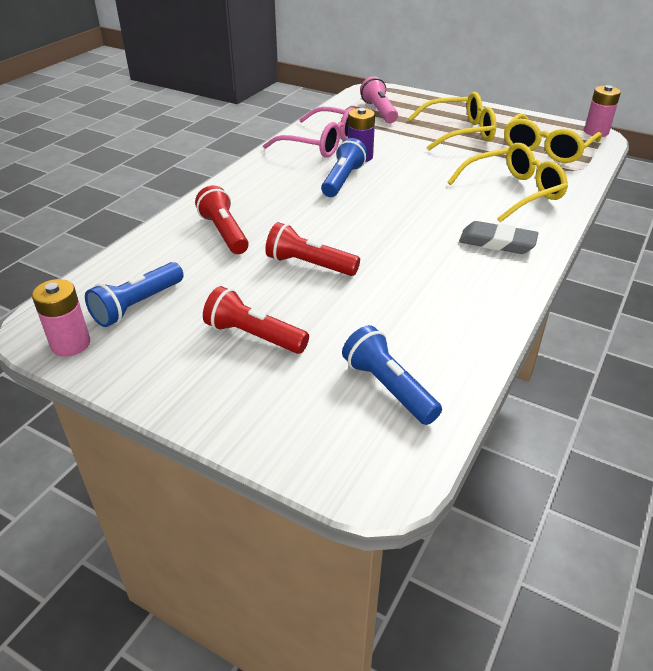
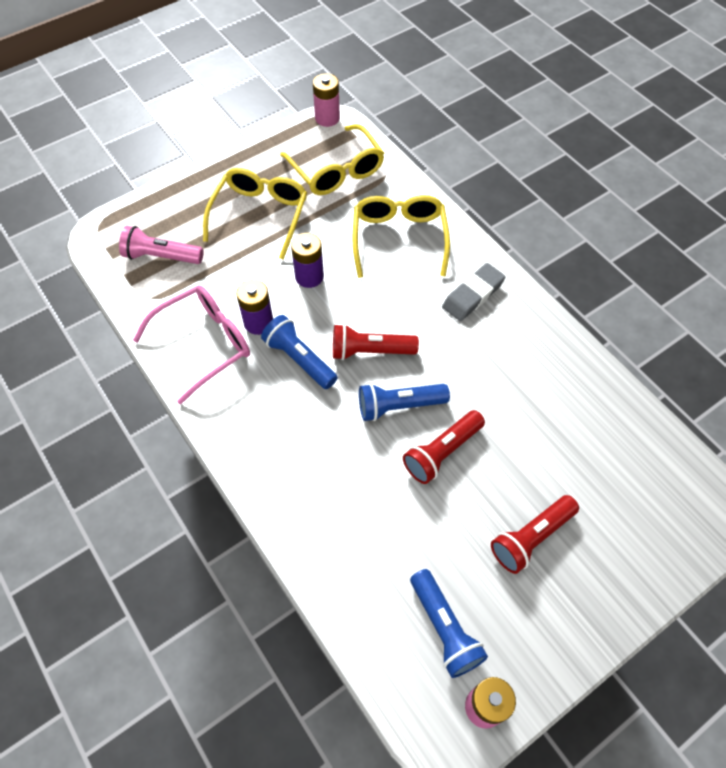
camera: 65 degrees left, 20 degrees up
red flashlight [195,185,249,254] -> red flashlight moved to [333,324,419,360]
blue flashlight [342,325,442,425] -> blue flashlight moved to [359,383,450,421]
none -> purple battery [291,233,324,288]

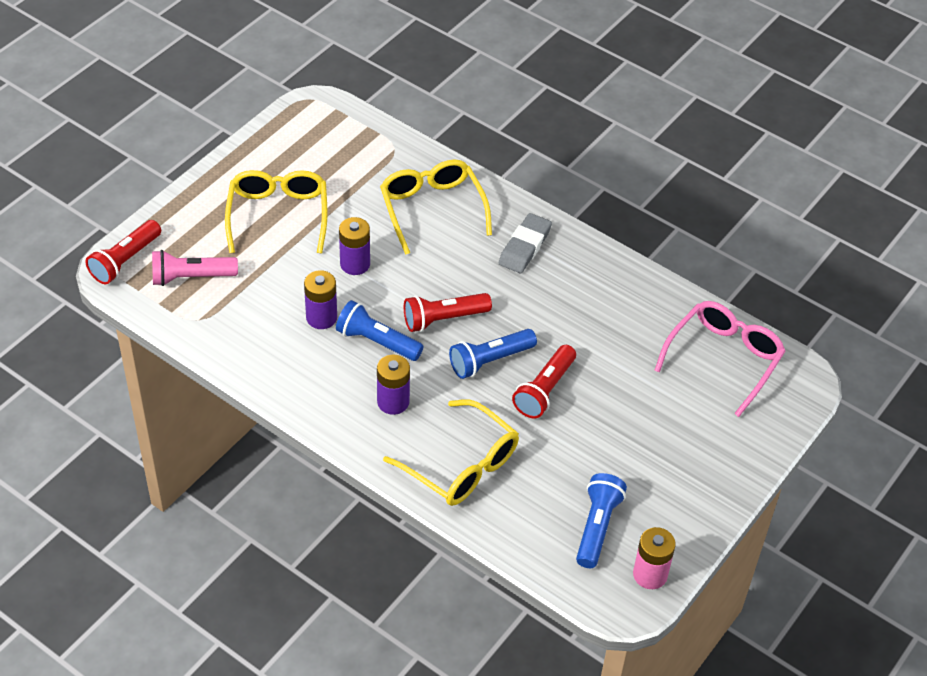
camera: 20 degrees left, 10 degrees down
pink glasses [133,285,250,405] -> pink glasses moved to [654,301,785,417]
yellow glasses [280,124,384,195] -> yellow glasses moved to [383,399,519,506]
pink battery [313,73,340,127] -> none
blue flashlight [410,569,488,678] -> blue flashlight turned 120 degrees counterclockwise [576,473,627,568]
red flashlight [491,495,579,574] -> red flashlight moved to [86,220,161,284]
none -> purple battery [377,355,410,415]

